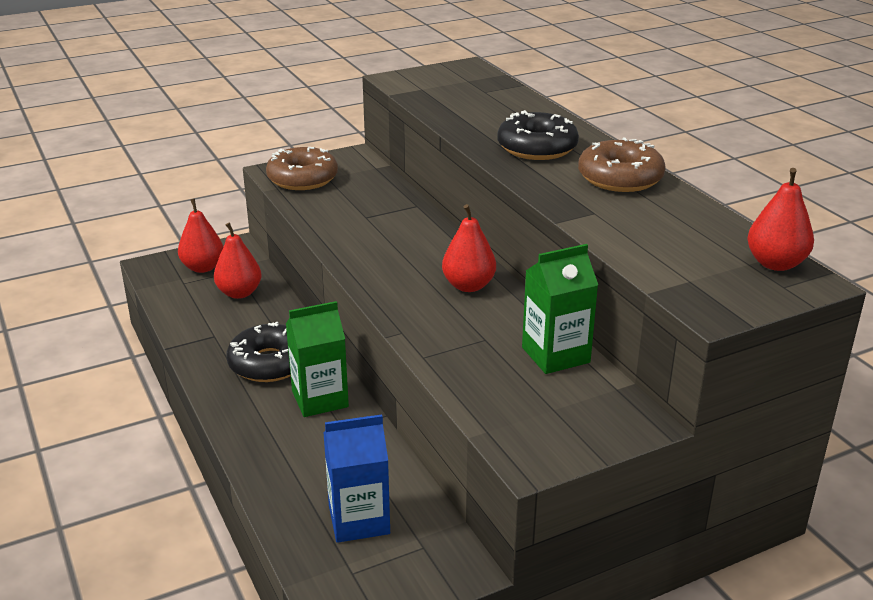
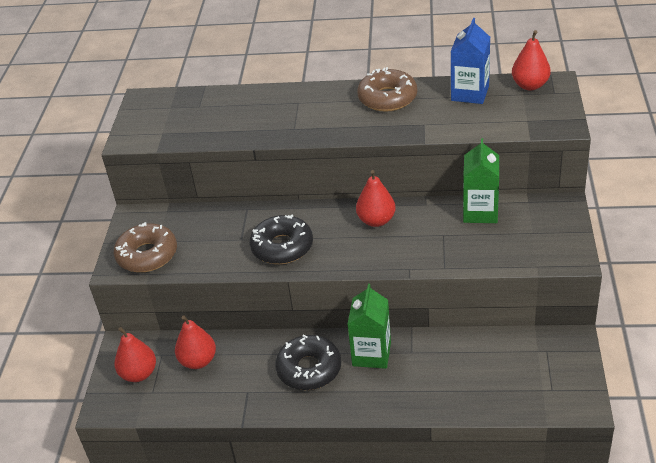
camera: 55 degrees left, 10 degrees up
blue carton [324,414,390,543] -> blue carton moved to [451,18,490,104]
black donut [498,110,579,160] -> black donut moved to [249,215,313,264]

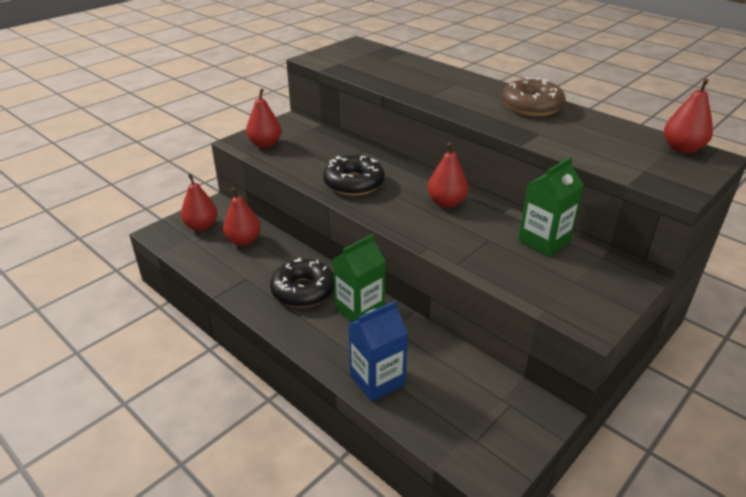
camera: 35 degrees right, 5 degrees down
brown donut [114,222,177,272] -> red pear [246,89,282,148]
blue carton [451,18,490,104] -> blue carton moved to [348,301,408,402]

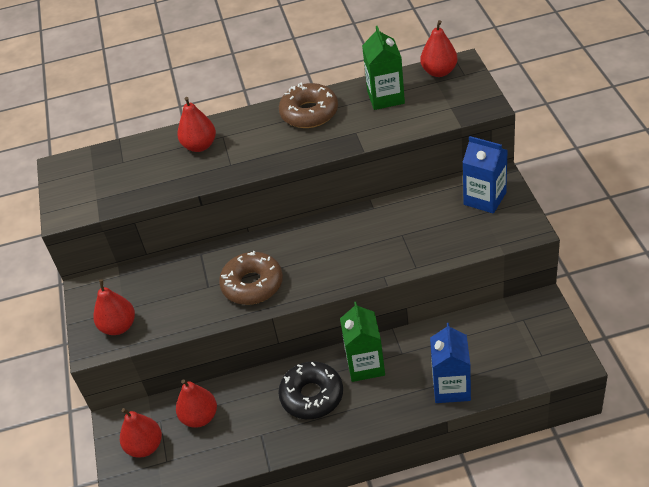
camera: 50 degrees left, 10 degrees up
black donut [323,155,385,196] -> brown donut [219,251,283,305]
red pear [427,142,468,208] -> red pear moved to [177,97,216,152]
green carton [518,157,584,257] -> green carton moved to [362,26,405,110]
none -> blue carton [462,136,508,214]

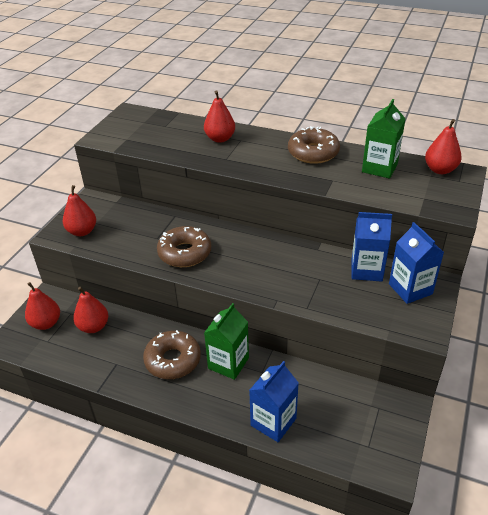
camera: 30 degrees right, 5 degrees down
black donut [278,361,343,419] -> brown donut [143,330,201,379]
none -> blue carton [352,212,392,282]

